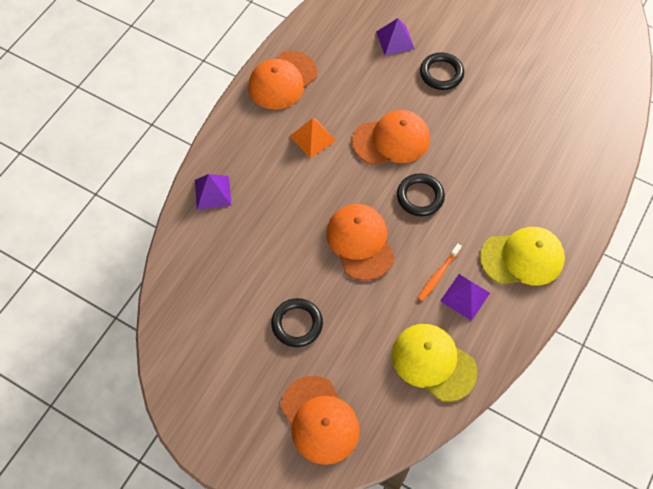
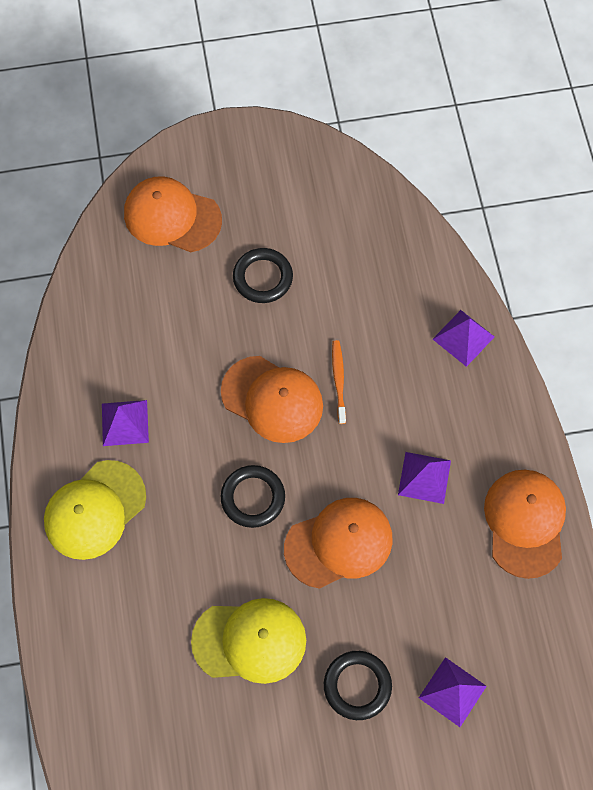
camera: 140 degrees right, 5 degrees up
orange pyramid [290,118,336,158] -> purple pyramid [398,452,451,504]
orange cap [352,110,430,165] -> orange cap turned 150 degrees counterclockwise [284,498,393,589]
yellow cap [392,324,477,402] -> yellow cap moved to [191,598,306,684]
orange toothbrush [418,244,462,301] -> orange toothbrush moved to [332,340,346,424]

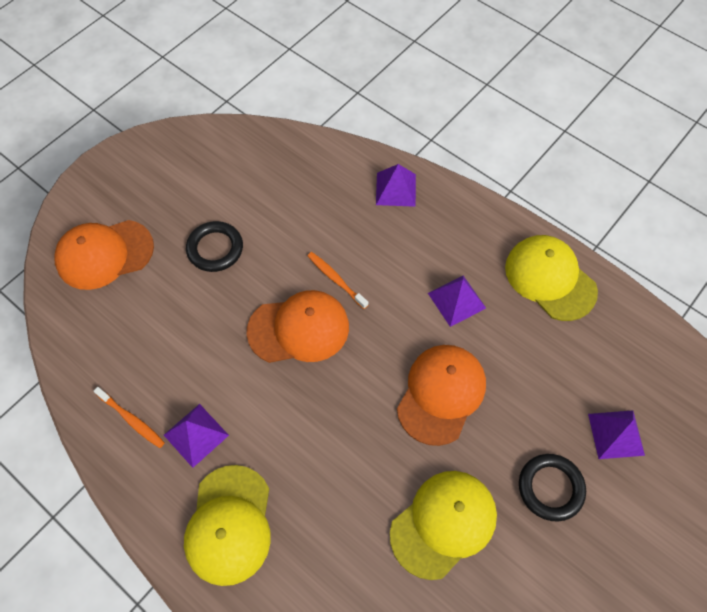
camera: 40 degrees left, 5 degrees down
black ring [221,465,285,528] -> none
orange cap [484,470,566,579] -> yellow cap [505,235,598,321]
none -> orange toothbrush [93,387,165,448]

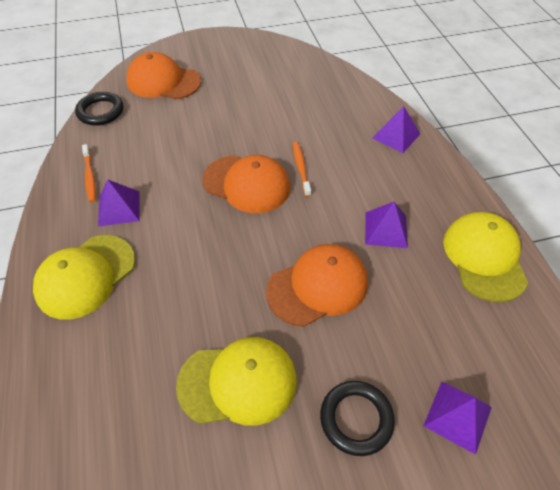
camera: 35 degrees right, 10 degrees down
black ring [186,221,243,272] -> black ring moved to [75,92,123,125]

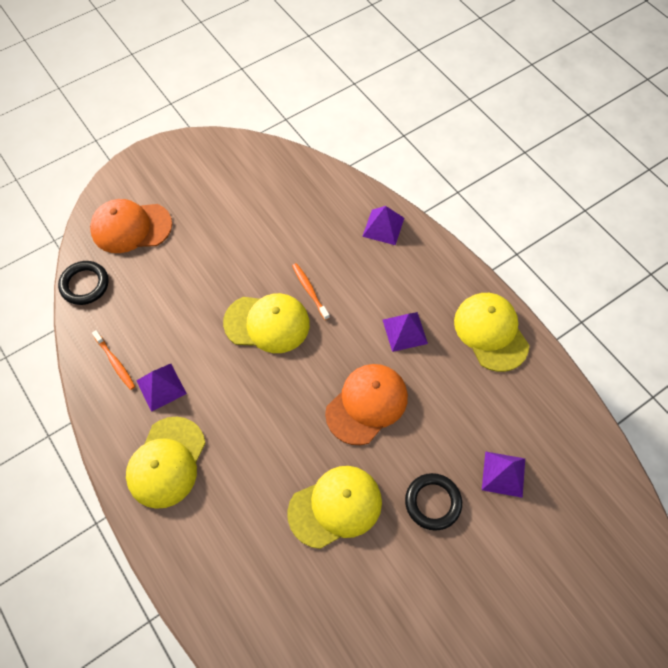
camera: 20 degrees left, 10 degrees up
orange cap [202,155,290,213] -> yellow cap [223,293,310,353]

